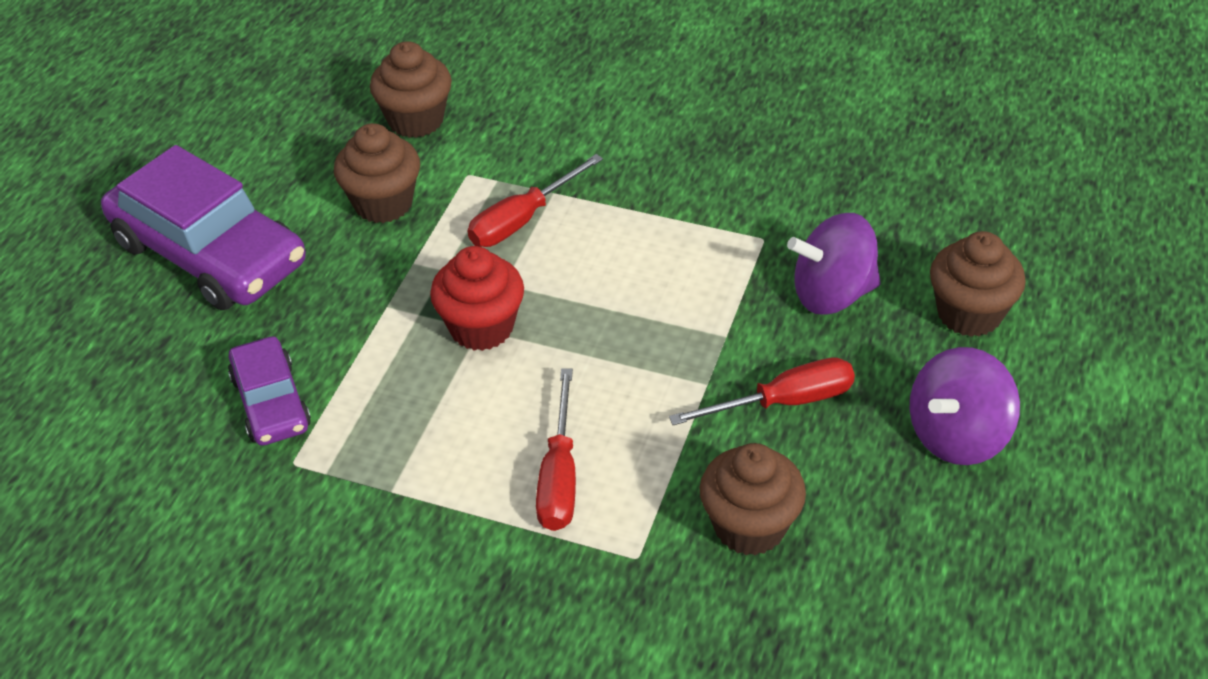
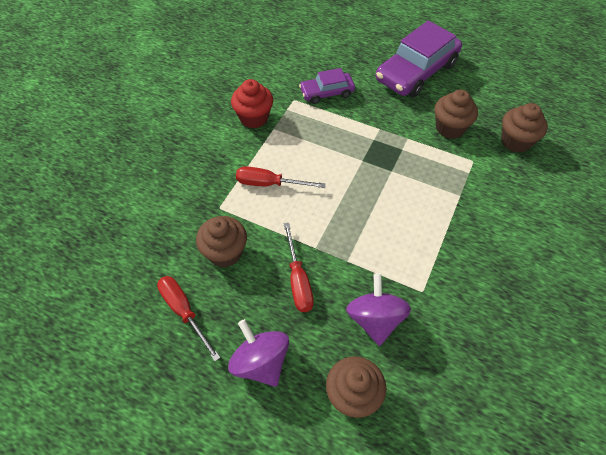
camera: 95 degrees right, 10 degrees up
red cupcake [430,246,524,351] -> red cupcake moved to [231,79,273,128]
red screwdriver [468,154,603,247] -> red screwdriver moved to [157,276,221,361]

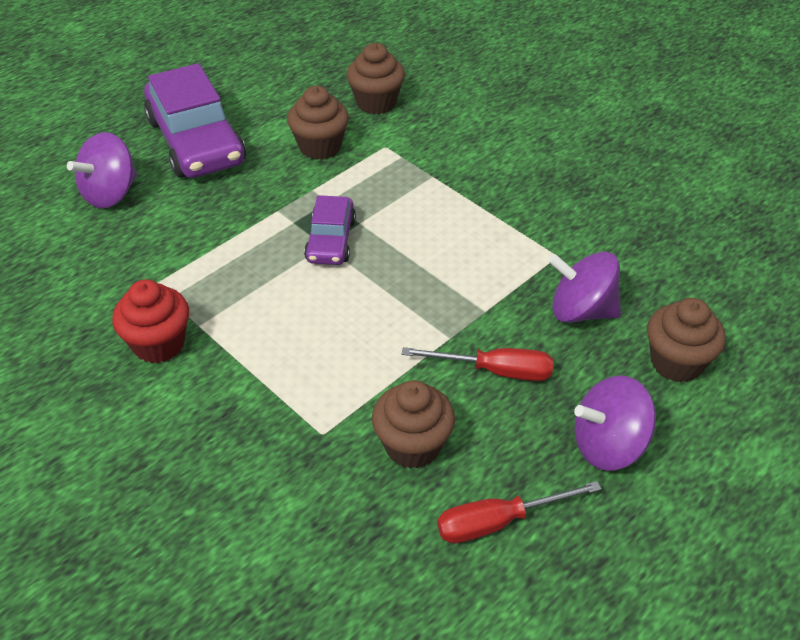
camera: 70 degrees left, 10 degrees down
red screwdriver [236,166,326,188] -> none
purple car [299,68,355,104] -> purple car moved to [304,195,356,265]
none -> purple spinning top [67,132,137,209]

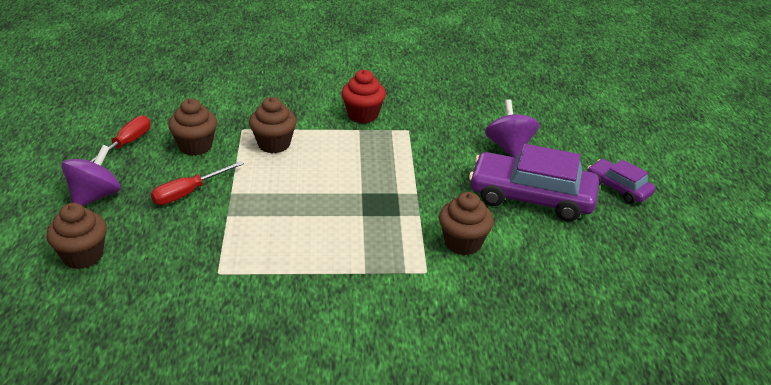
camera: 130 degrees right, 10 degrees down
purple car [304,195,356,265] -> purple car moved to [588,159,656,204]
brown cupcake [347,43,405,114] -> brown cupcake moved to [249,97,297,153]
purple spinning top [548,252,621,323] -> none

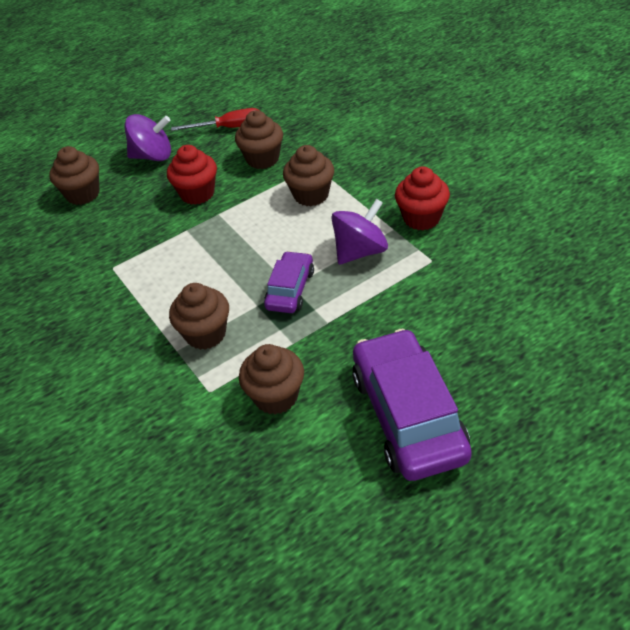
camera: 65 degrees right, 10 degrees up
red screwdriver [151,161,244,205] -> red cupcake [167,145,217,205]
purple spinning top [485,99,539,158] -> purple spinning top moved to [331,199,388,265]
purple car [588,159,656,204] -> purple car moved to [264,251,314,313]
none -> brown cupcake [169,283,229,350]

